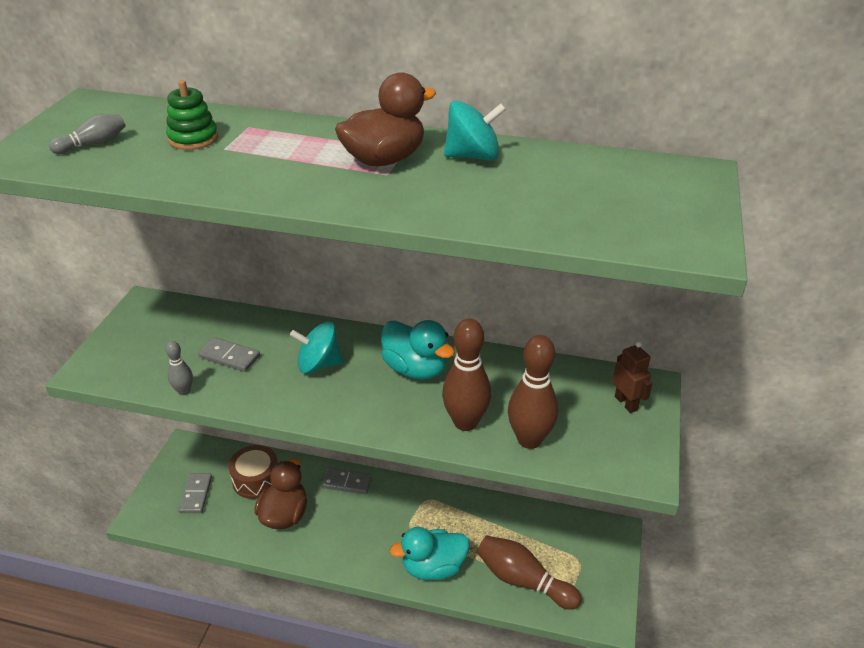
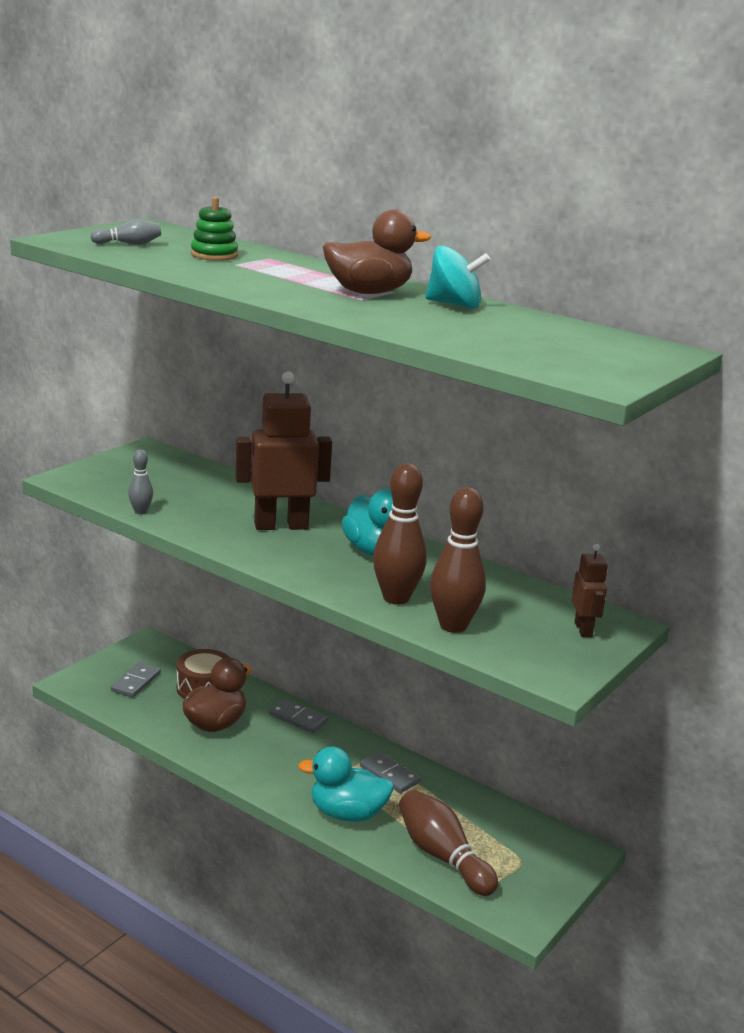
camera: 20 degrees right, 15 degrees down
grey domino [198,337,260,372] -> grey domino moved to [360,751,420,793]
turquoise spinning top [290,322,343,374] -> brown robot [235,371,332,530]

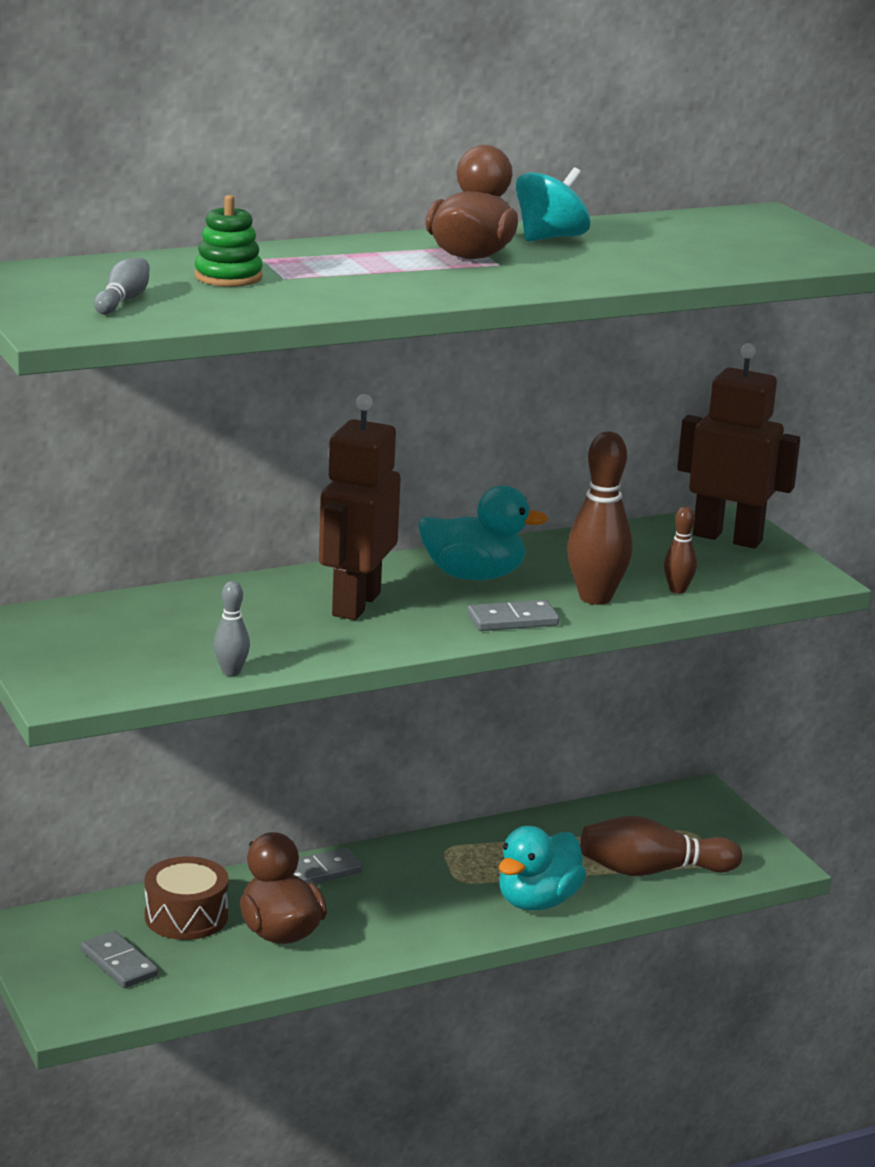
camera: 60 degrees left, 0 degrees up
grey domino [360,751,420,793] -> grey domino moved to [467,600,559,631]
brown bowling pin [430,487,486,633] -> brown bowling pin [664,507,697,594], size x0.52
brown robot [572,544,608,637] -> brown robot [677,343,800,549], size x1.94

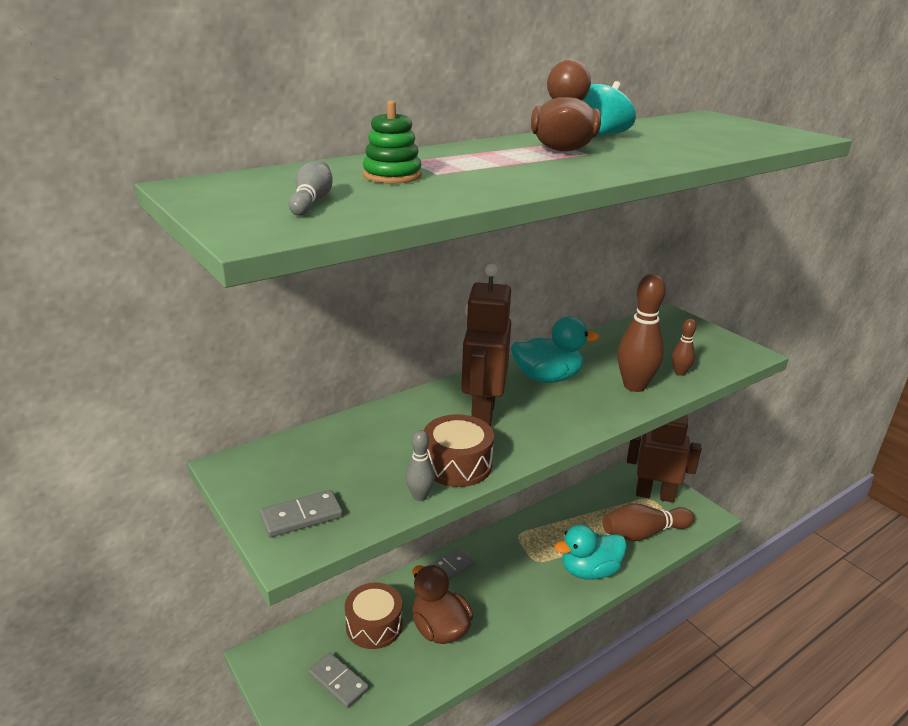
camera: 10 degrees left, 5 degrees up
grey domino [467,600,559,631] -> grey domino moved to [260,490,343,537]
turquoise duck [499,826,586,911] -> turquoise duck turned 45 degrees clockwise [555,524,627,580]
brown robot [677,343,800,549] -> brown robot moved to [627,415,701,503]
none -> brown drum [424,414,494,487]

